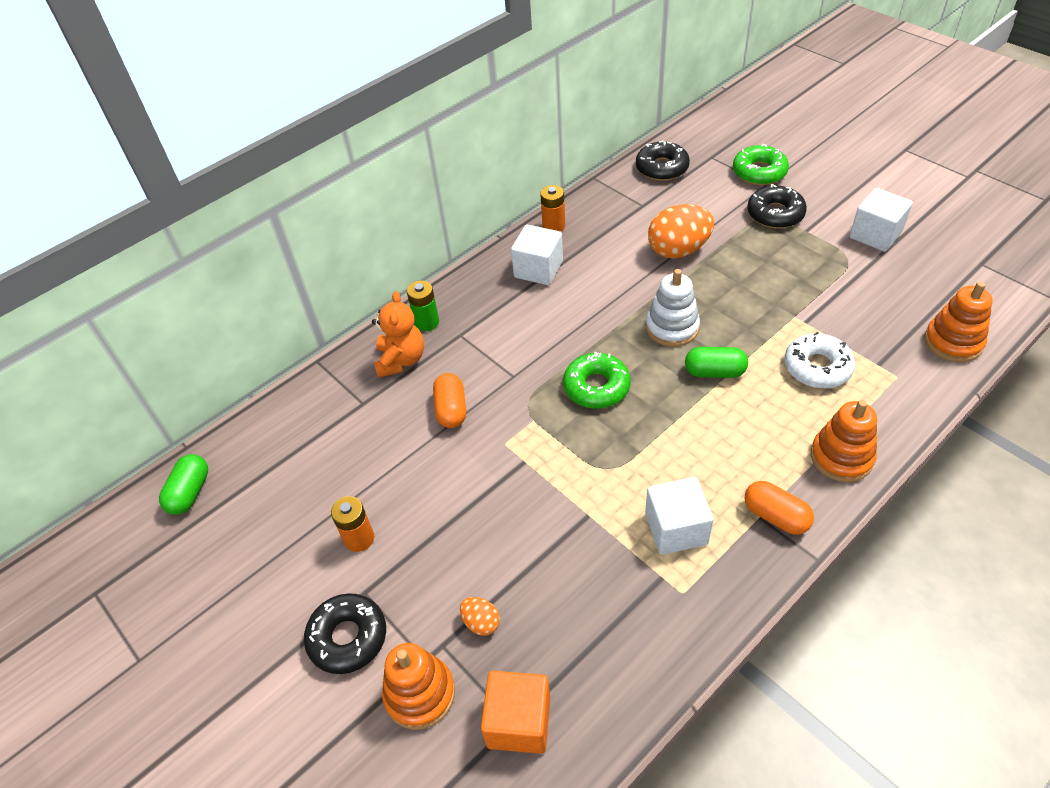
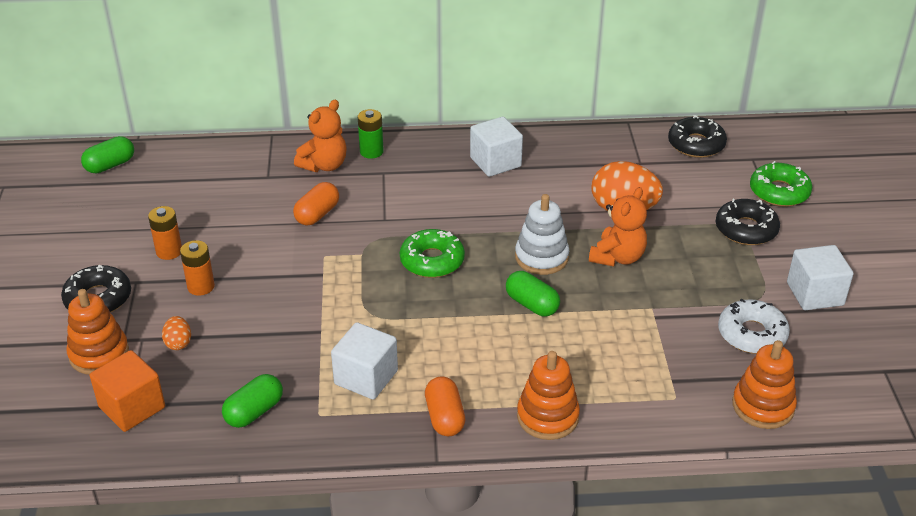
camera: 35 degrees right, 10 degrees down
orange battery [540,185,565,232] -> orange battery moved to [180,240,215,296]
white donut [784,332,855,389] -> white donut moved to [718,298,790,354]
none -> green capsule [222,374,283,428]
none -> orange teddy bear [589,187,647,267]

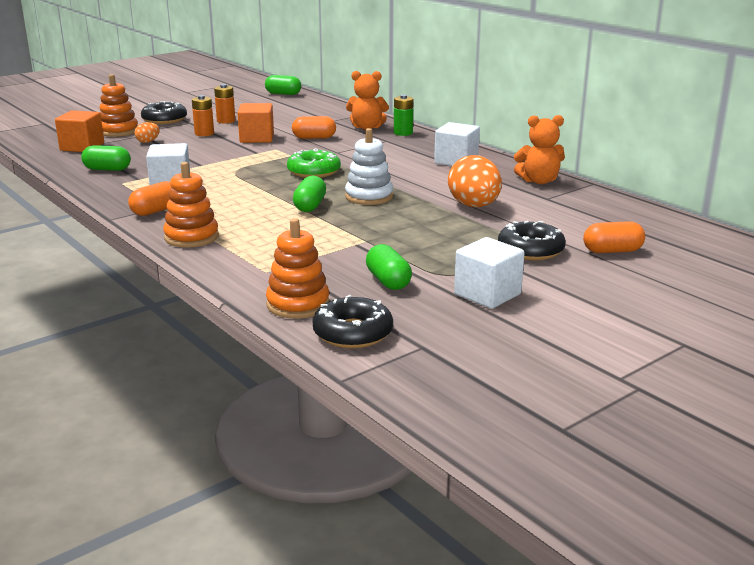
camera: 55 degrees right, 15 degrees down
orange teddy bear [589,187,647,267] -> orange teddy bear moved to [514,115,565,184]
black donut [668,115,727,158] -> black donut moved to [313,295,393,348]
white donut [718,298,790,354] -> green capsule [366,244,412,290]
green donut [750,161,812,207] -> orange capsule [583,221,645,253]
none -> orange cube [238,103,274,143]

